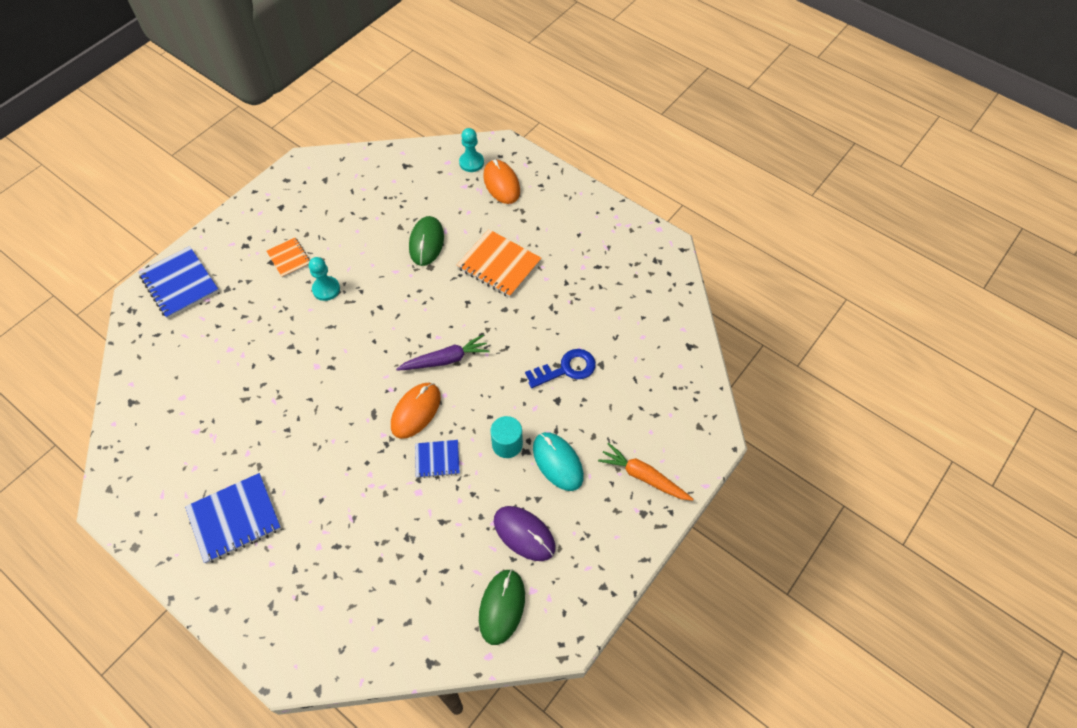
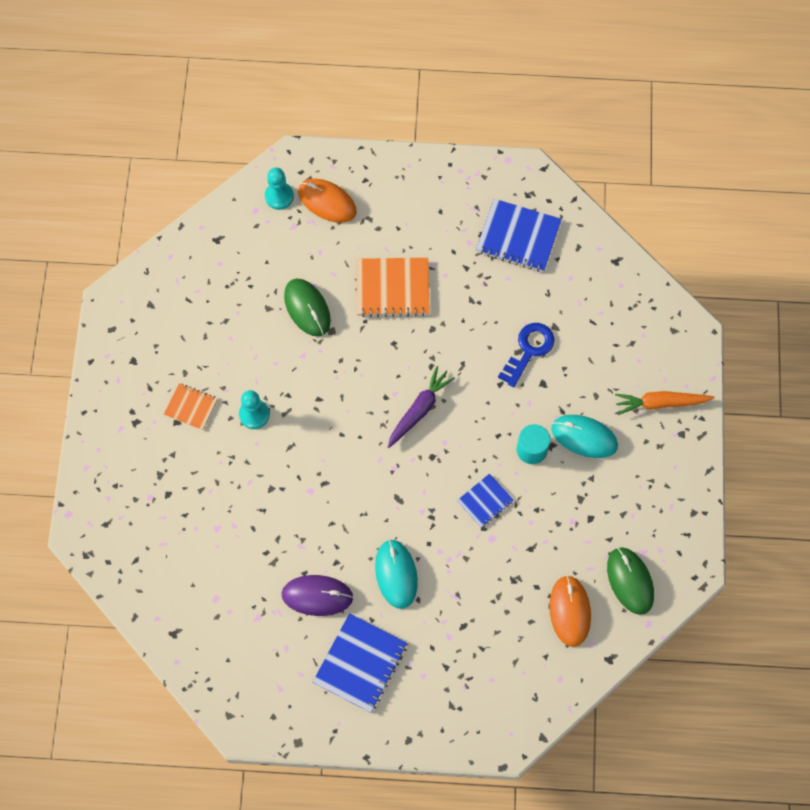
camera: 35 degrees left, 10 degrees up
blue notebook [138,246,219,319] -> blue notebook moved to [476,199,562,272]
orange mouse [391,383,441,439] -> orange mouse moved to [549,575,591,647]
purple mouse [494,506,556,561] -> purple mouse moved to [281,575,353,616]
none -> turquoise mouse [375,539,418,609]

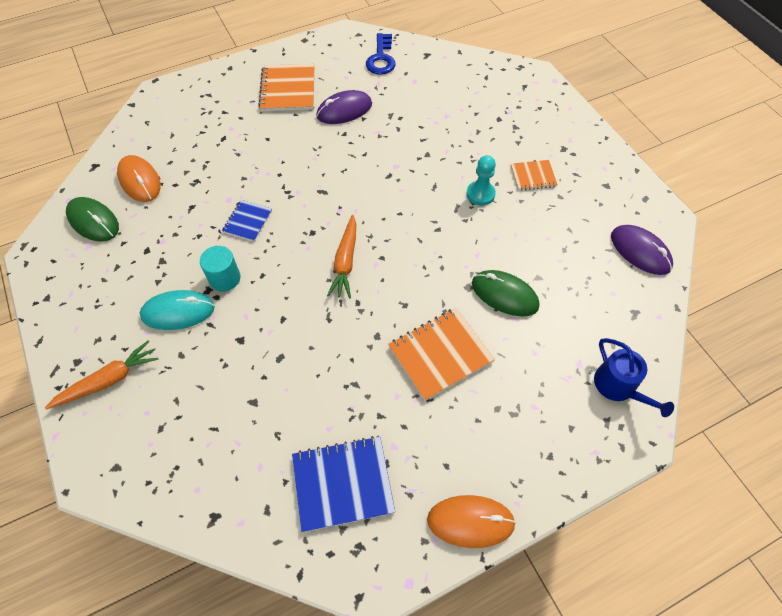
camera: 150 degrees right, 10 degrees down
turquoise pawn [265,168,294,210] -> blue watering can [594,338,674,417]
orange mouse [298,179,357,223] -> orange mouse moved to [427,495,516,548]
blue notebook [313,613,407,713] -> orange notebook [258,64,315,111]
turquoise mouse [375,539,418,609] -> none
purple carrot [388,366,455,448] -> orange carrot [327,215,356,298]
blue key [498,323,555,387] -> blue key moved to [366,33,395,75]
none -> purple mouse [611,225,673,275]

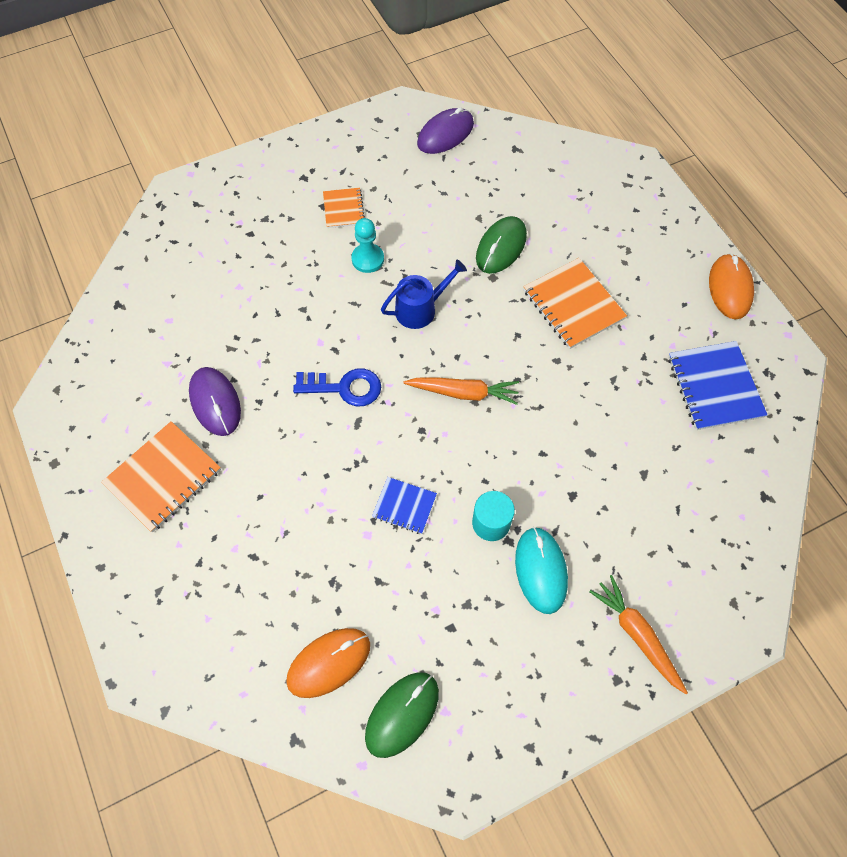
camera: 90 degrees left, 5 degrees up
orange notebook [258,64,315,111] -> orange notebook turned 45 degrees counterclockwise [101,421,221,532]
blue key [366,33,395,75] -> blue key moved to [293,368,381,406]
blue watering can [594,338,674,417] -> blue watering can moved to [381,260,467,329]

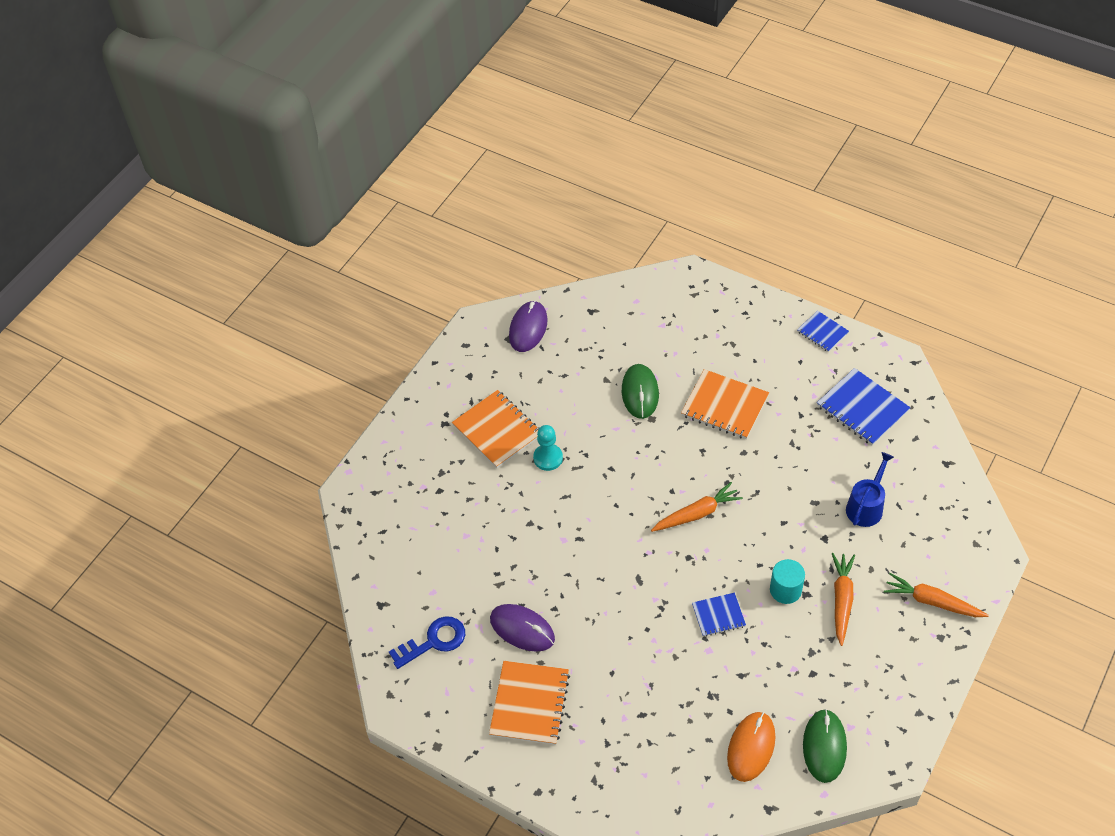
camera: 30 degrees left, 10 degrees down
blue key [293,368,381,406] -> blue key moved to [389,616,465,669]
orange notebook [323,188,365,228] -> orange notebook [452,390,539,468], size x1.73
blue watering can [381,260,467,329] -> blue watering can moved to [846,452,894,527]
turquoise mouse [515,527,568,614] -> orange carrot [832,553,855,646]
orange mouse [709,253,754,320] -> blue notebook [797,311,849,352]

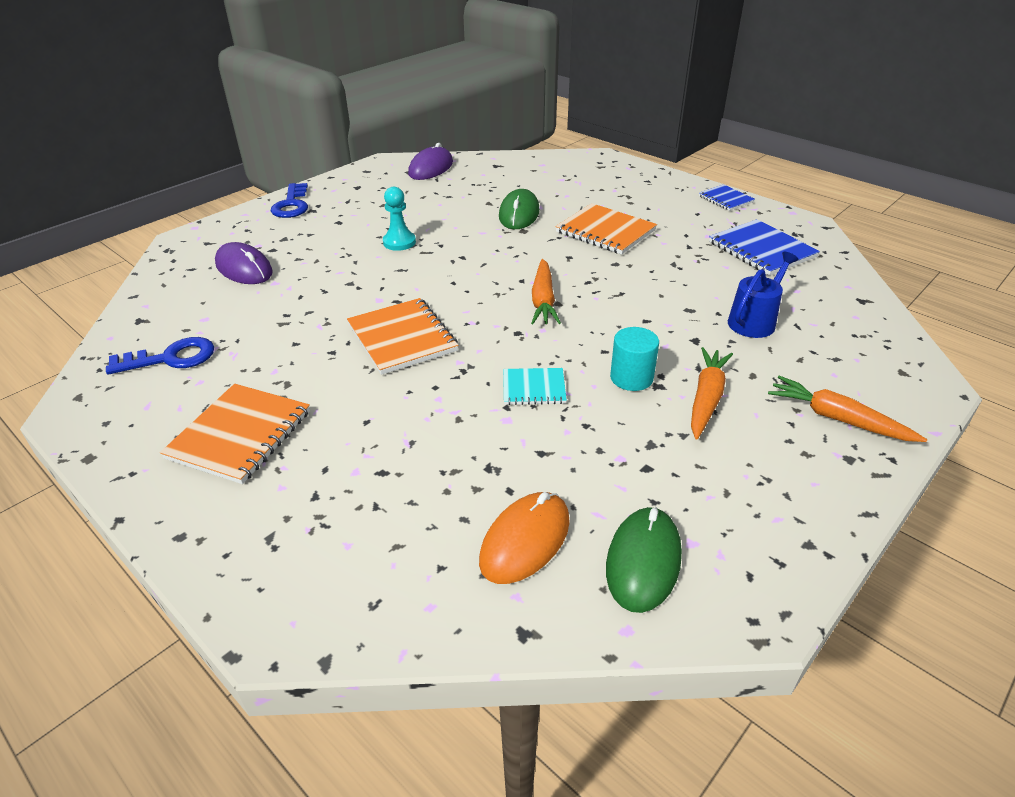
camera: 10 degrees right, 15 degrees down
orange notebook [452,390,539,468] -> orange notebook moved to [347,298,458,375]
purple mouse [490,604,555,652] -> purple mouse moved to [215,242,273,284]
orange carrot [651,482,743,532] -> orange carrot turned 105 degrees clockwise [531,259,561,324]
blue notebook [692,593,746,637] -> turquoise notebook [503,368,567,405]
none -> blue key [271,183,308,218]

